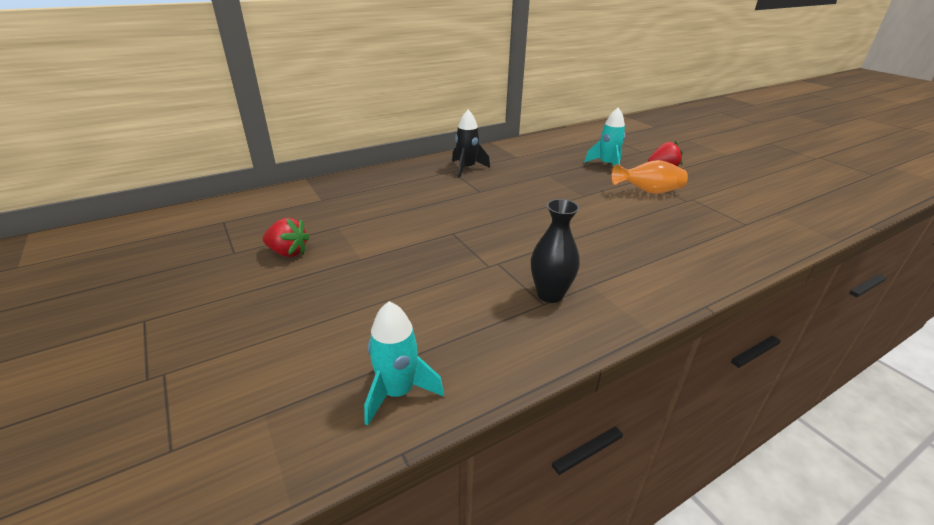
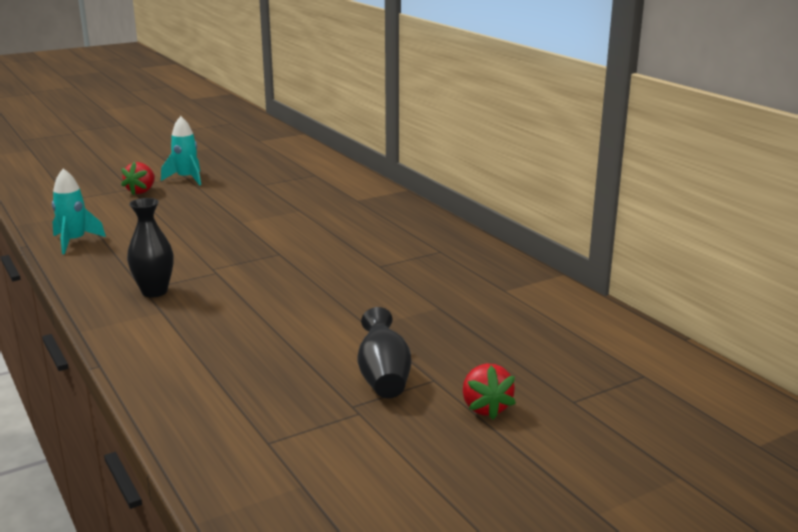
camera: 90 degrees right, 10 degrees down
red strawberry [263,218,310,257] -> red strawberry moved to [121,161,155,195]
black rocket [452,110,490,178] -> none
turquoise rocket [584,108,625,167] -> turquoise rocket moved to [161,116,201,186]
orange vase [611,160,688,194] -> black vase [357,307,411,398]

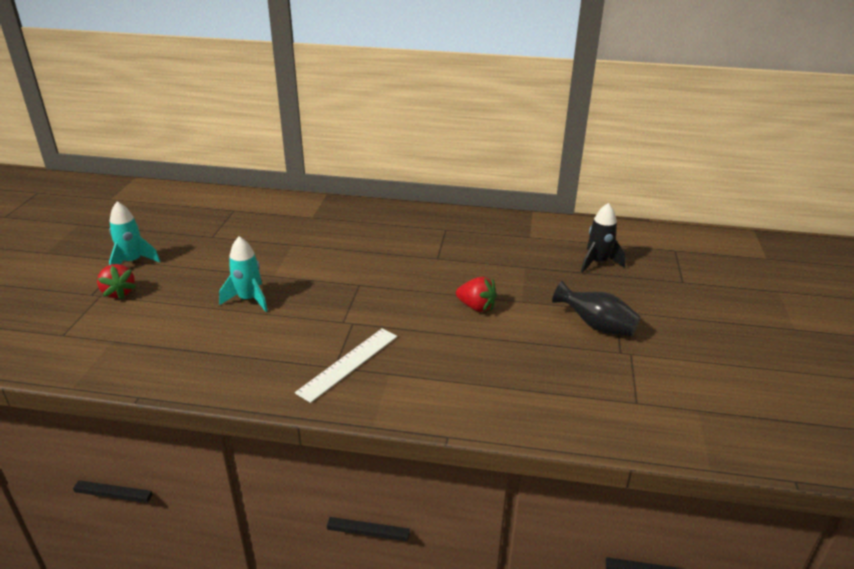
camera: 50 degrees left, 10 degrees up
turquoise rocket [52,168,106,254] -> turquoise rocket moved to [219,236,268,312]
black vase [127,198,174,297] -> white ruler [295,328,398,403]
red strawberry [463,364,516,419] -> red strawberry moved to [456,277,497,312]
none -> black rocket [581,203,626,273]

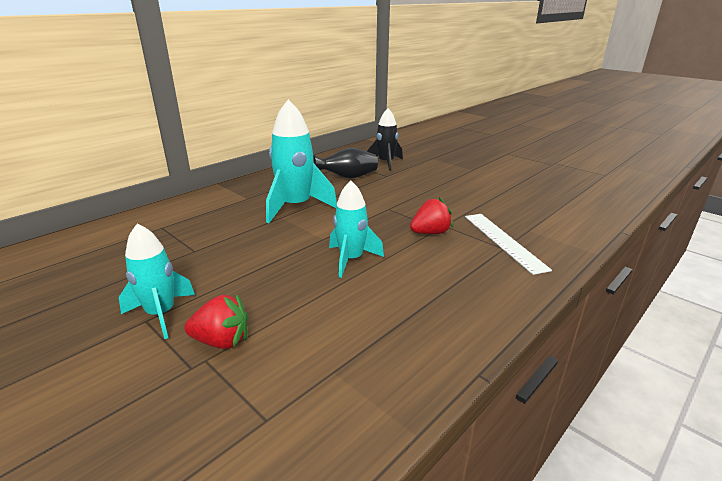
camera: 55 degrees left, 5 degrees down
red strawberry [456,277,497,312] -> red strawberry moved to [410,197,453,234]
black vase [552,281,641,336] -> black vase moved to [313,148,378,179]
black rocket [581,203,626,273] -> black rocket moved to [367,108,403,171]
none -> turquoise rocket [266,99,337,223]

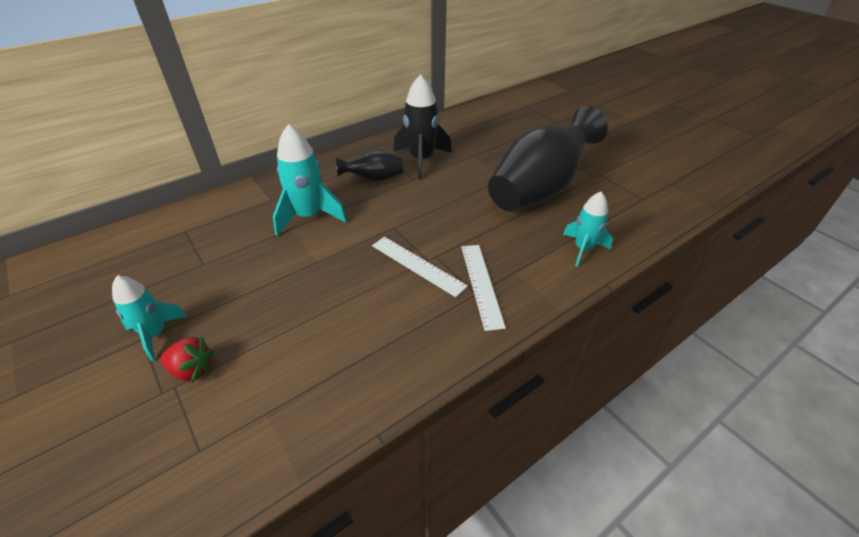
camera: 10 degrees right, 15 degrees up
turquoise rocket [329,181,384,278] -> turquoise rocket moved to [563,192,613,267]
black rocket [367,108,403,171] -> black rocket [393,74,452,179], size x1.54
red strawberry [410,197,453,234] -> white ruler [372,237,468,297]
none -> black vase [488,106,608,211]

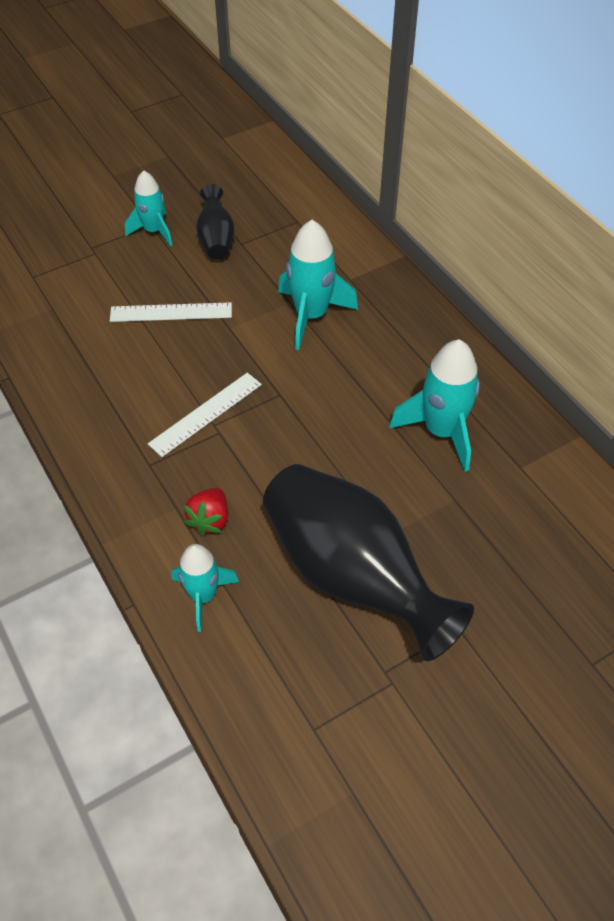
camera: 95 degrees right, 10 degrees up
red strawberry [160,336,214,383] -> red strawberry moved to [184,488,228,536]
black vase [336,150,404,181] -> black vase moved to [196,184,234,260]
black rocket [393,74,452,179] -> turquoise rocket [389,339,480,472]
white ruler [461,245,506,331] -> white ruler moved to [110,302,232,322]

